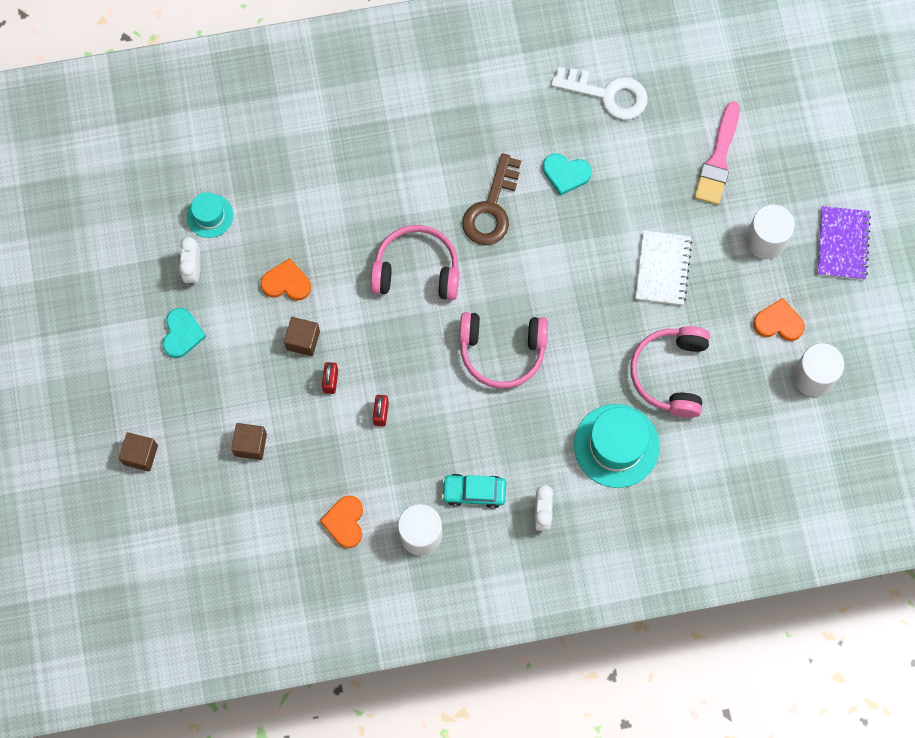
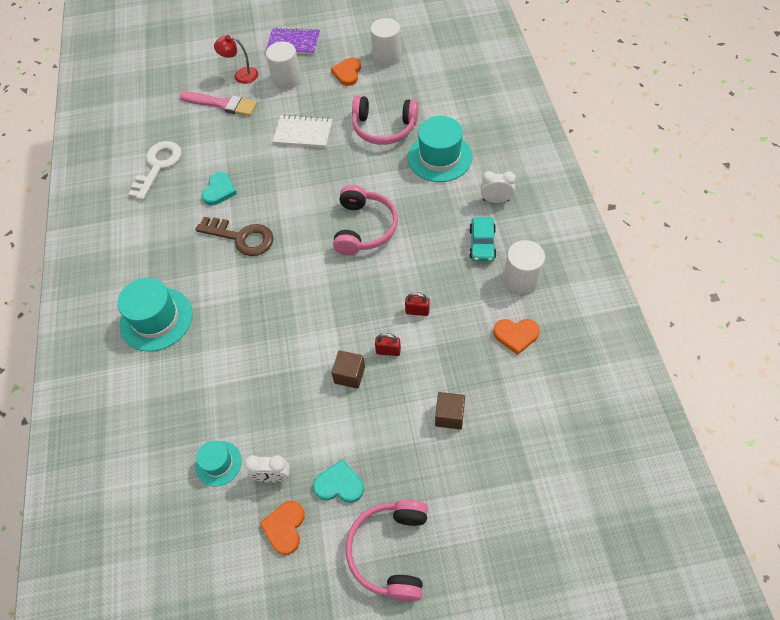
camera: 85 degrees left, 15 degrees down
brown cube [119,432,158,471] -> none
orange heart [261,258,311,301] -> orange heart moved to [260,501,305,555]
pink headphones [370,225,459,300] -> pink headphones moved to [346,499,428,601]
none -> turquoise hat [117,278,193,352]
none -> red lamp [214,35,258,84]

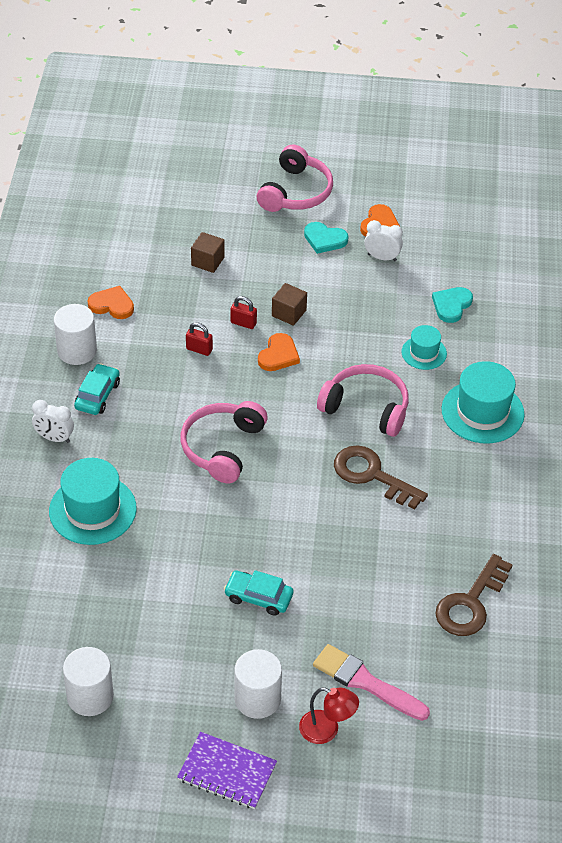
camera: 170 degrees left, 10 degrees down
white key [128,141,181,200] -> brown key [435,554,512,636]
turquoise hat [196,440,242,486] -> turquoise hat moved to [401,325,447,370]
turquoise heart [202,172,237,205] -> turquoise heart moved to [432,287,473,323]
white notebook [273,115,332,148] -> turquoise car [224,570,293,616]
orange heart [331,58,361,86] -> orange heart moved to [258,333,300,371]
pink headphones [352,96,419,145] -> pink headphones moved to [317,364,409,437]

